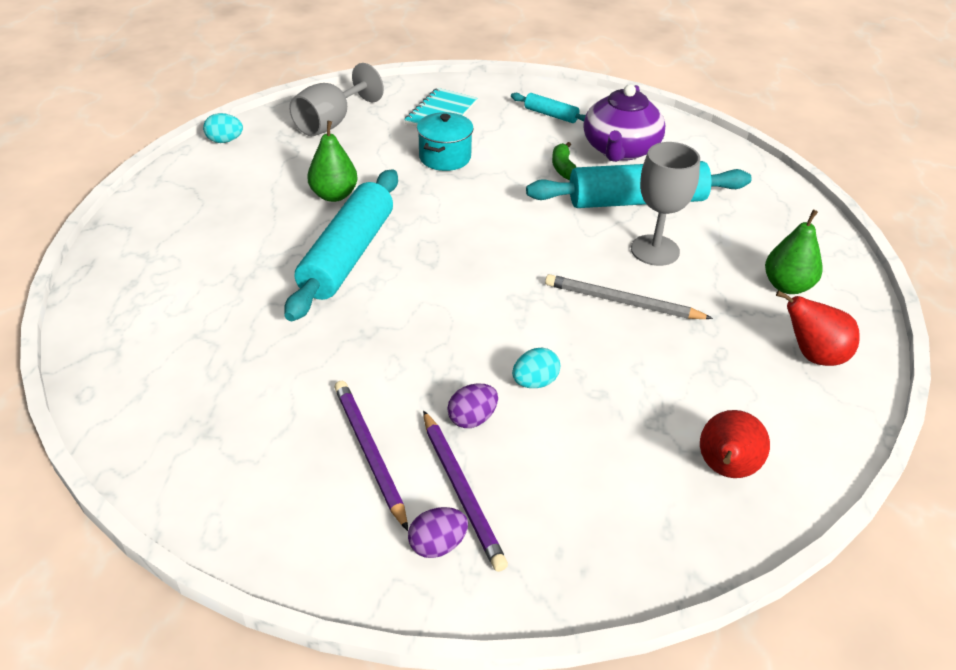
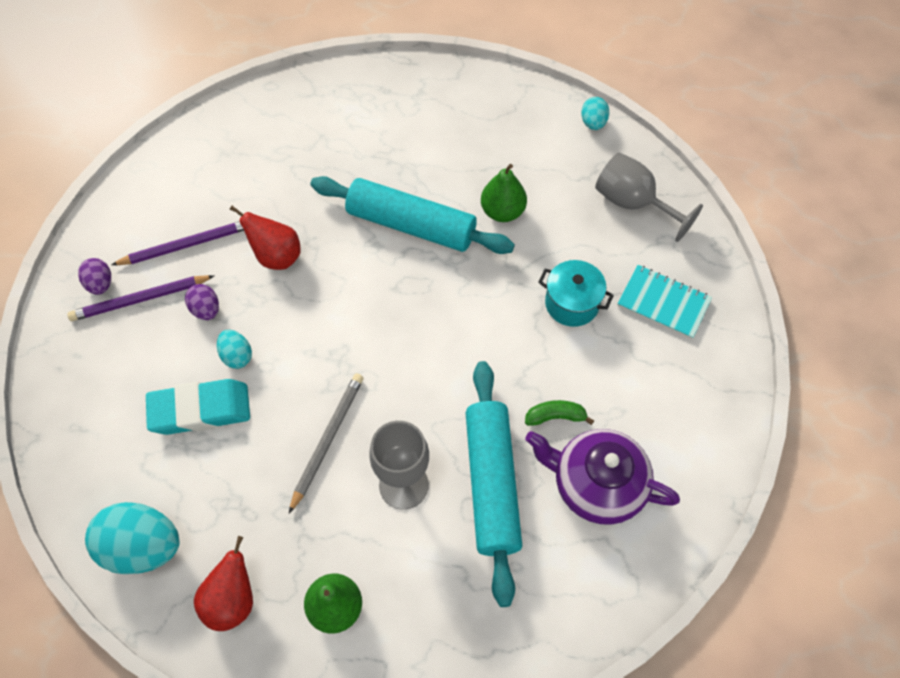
camera: 95 degrees right, 20 degrees up
turquoise rolling pin [511,93,585,123] -> none
red pear [700,410,770,478] -> red pear moved to [230,206,301,270]
none -> turquoise egg [85,502,180,574]
none -> turquoise eraser [146,379,250,435]

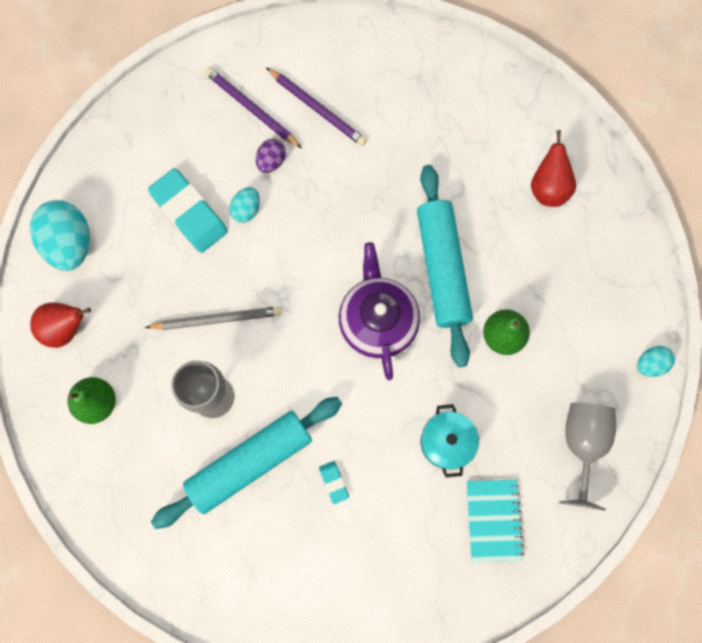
camera: 60 degrees right, 15 degrees up
purple egg [78,258,111,295] -> none
red pear [230,206,301,270] -> red pear moved to [531,130,576,207]
green banana [525,400,594,426] -> turquoise eraser [319,461,349,504]
purple teapot [525,429,680,525] -> purple teapot moved to [339,242,420,380]

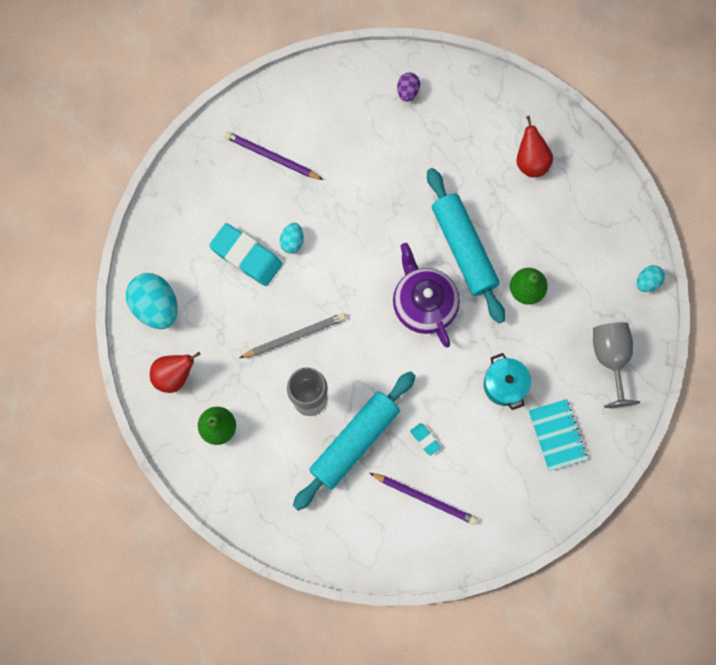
camera: 15 degrees left, 0 degrees up
purple egg [256,139,286,173] -> purple egg moved to [397,72,420,101]
purple pencil [266,67,367,146] -> purple pencil moved to [370,473,477,525]

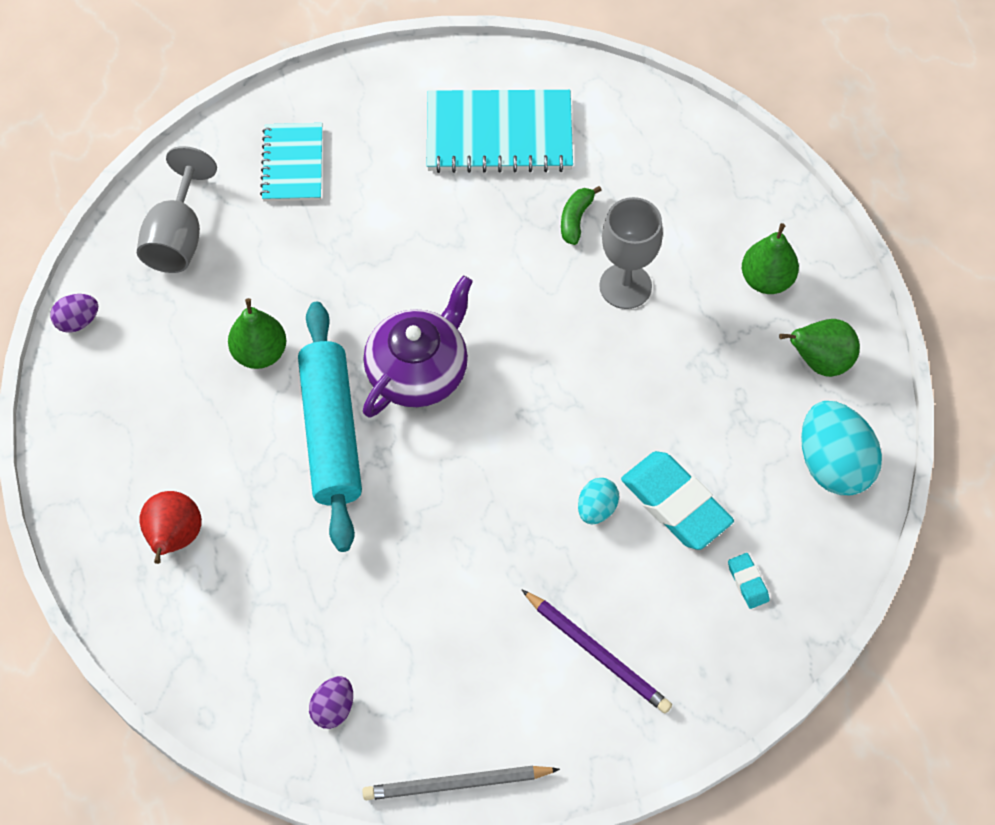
camera: 165 degrees left, 15 degrees down
red pear [150,352,200,393] -> green pear [779,319,860,377]
grey pencil [240,313,346,358] -> grey pencil moved to [362,766,560,800]
turquoise rolling pin [293,371,416,511] -> green banana [561,186,602,245]
purple pencil [370,473,477,525] -> turquoise notebook [427,90,573,173]
purple teapot [393,243,460,348] -> purple teapot turned 135 degrees counterclockwise [363,275,473,418]
turquoise eraser [410,423,441,456] -> turquoise eraser moved to [728,553,770,609]
turquoise pot [484,353,531,410] -> none
turquoise egg [637,265,665,292] -> purple egg [51,294,98,333]

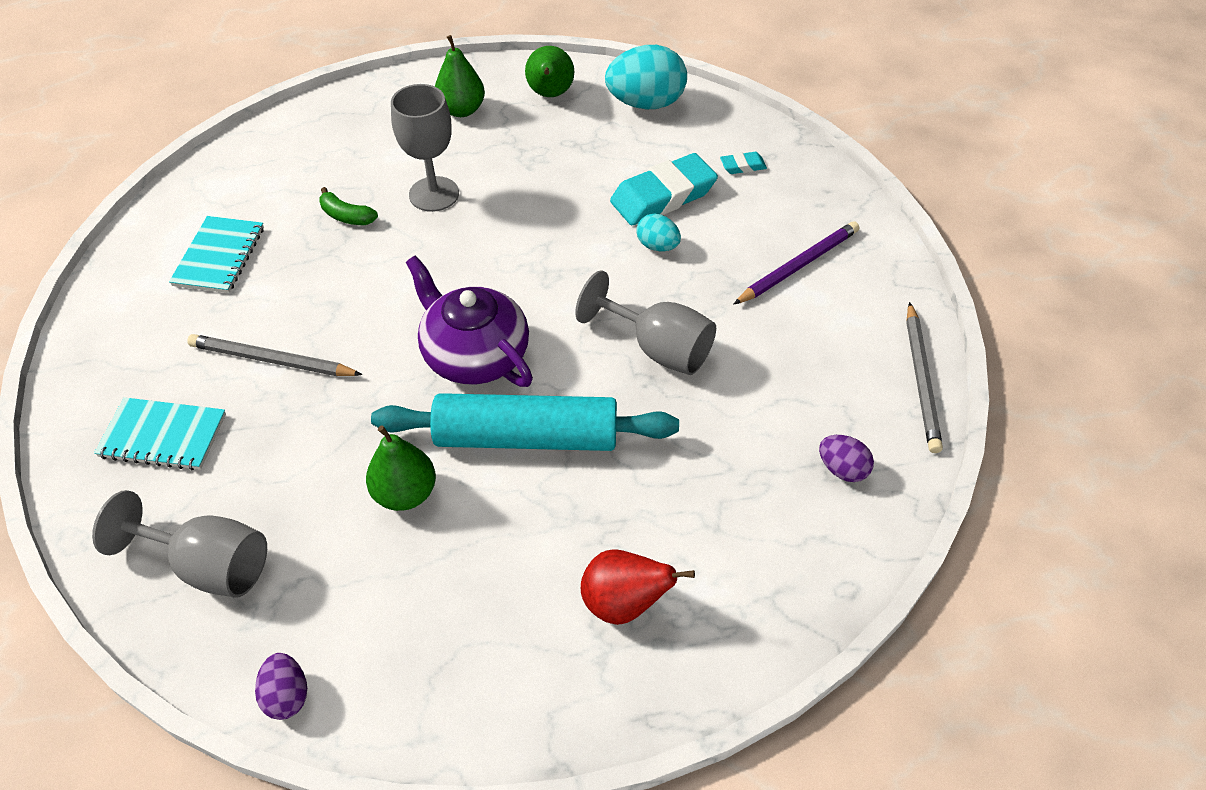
camera: 80 degrees left, 10 degrees down
turquoise notebook [427,90,573,173] -> turquoise notebook [169,216,264,293], size x0.62
none -> grey pencil [187,334,363,376]
none -> grey goblet [575,270,716,375]

